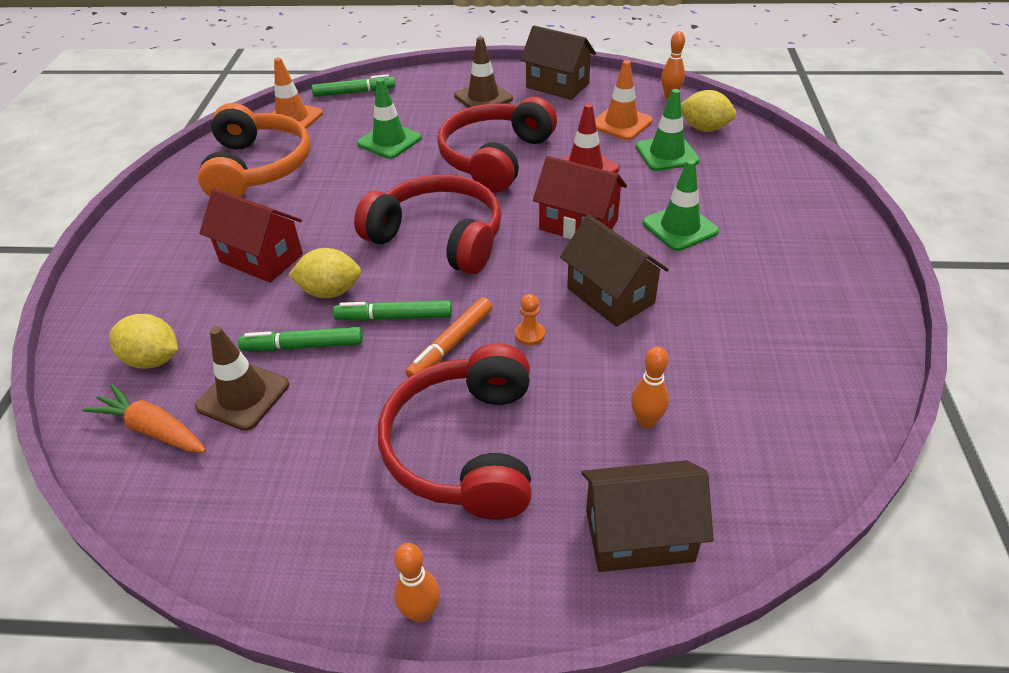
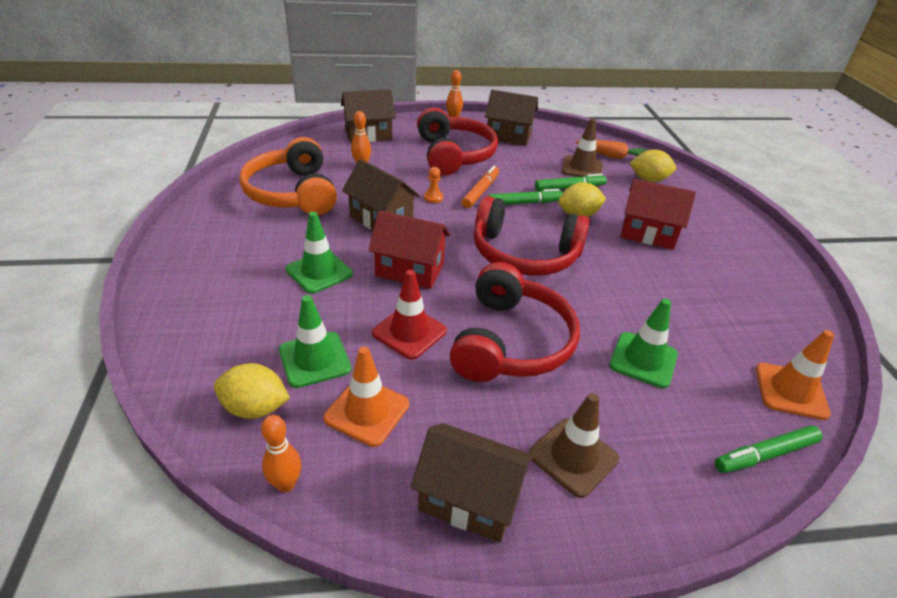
camera: 165 degrees right, 5 degrees down
orange headphones [198,103,311,197] -> orange headphones moved to [239,137,337,215]
none -> brown house [485,90,538,146]

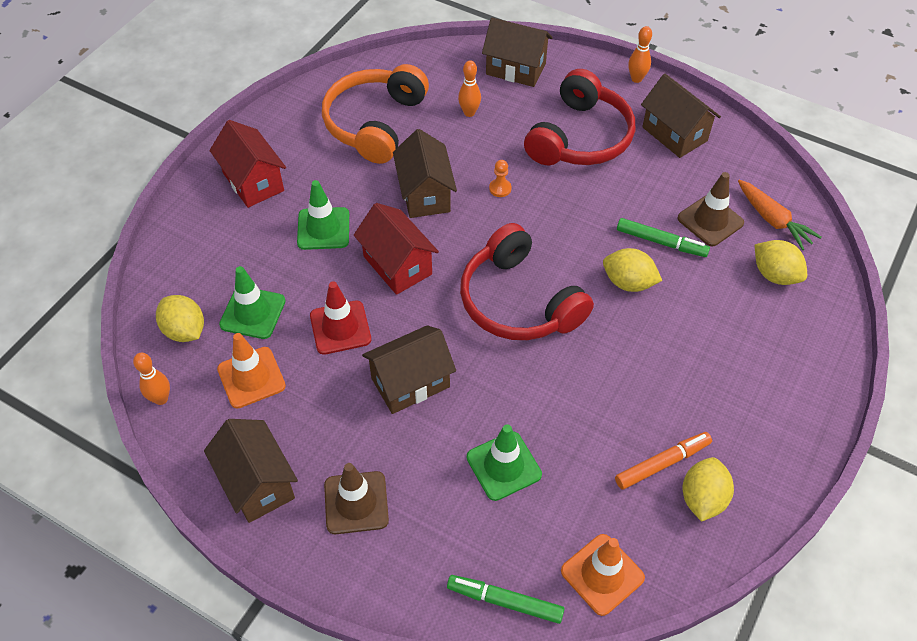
camera: 40 degrees right, 15 degrees up
red headphones [450,262,580,382] -> brown house [362,325,456,414]
orange marker [462,166,499,208] -> orange marker moved to [615,432,712,490]
green marker [488,189,563,205] -> none
red house [621,179,696,250] -> red house moved to [209,120,286,208]
none -> yellow lemon [683,457,734,522]

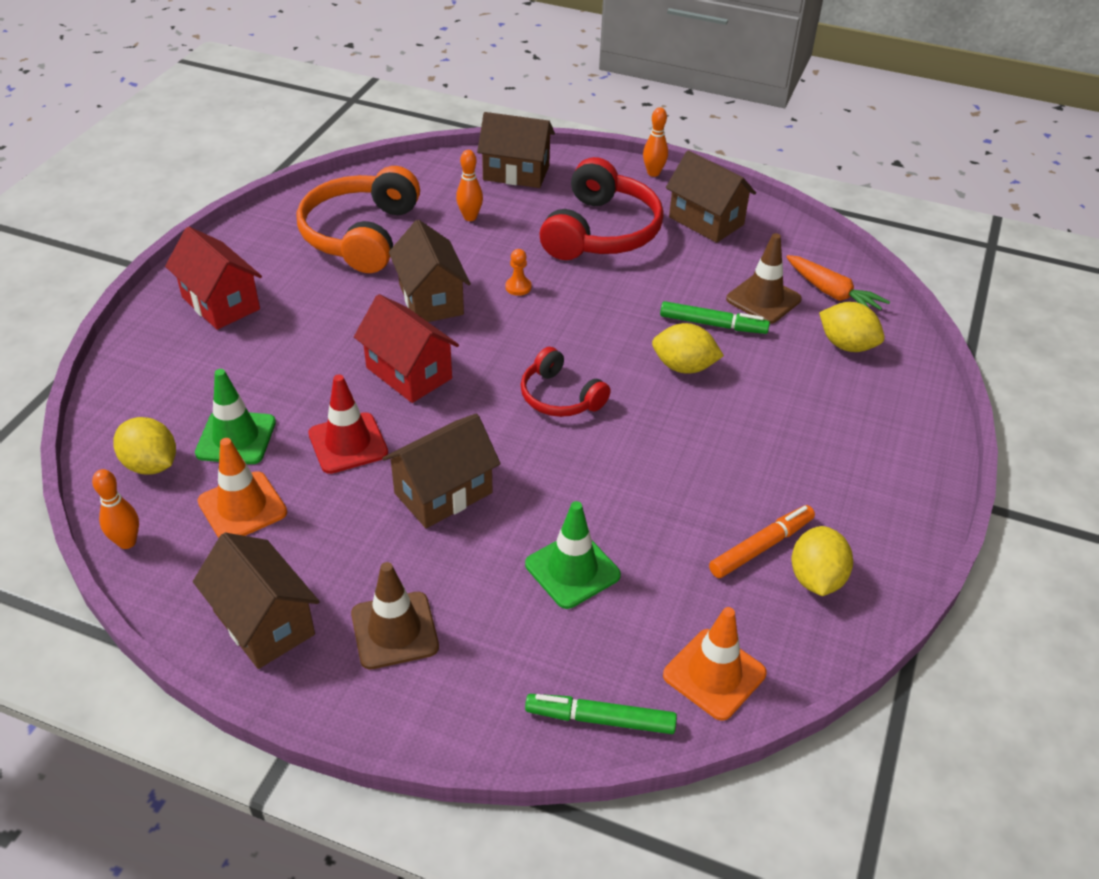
camera: 10 degrees left, 10 degrees down
green traffic cone [297,180,349,250] -> none
red headphones [460,223,594,340] -> red headphones [521,347,611,417], size x0.56

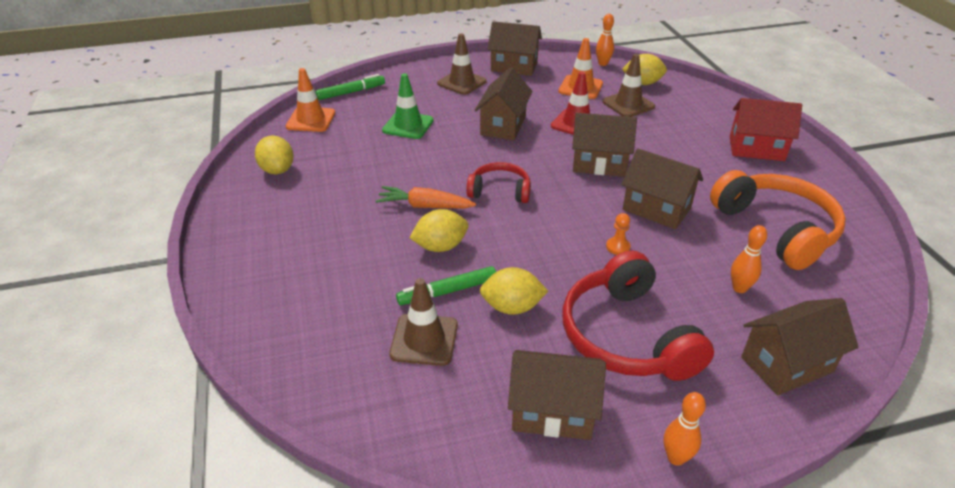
camera: 145 degrees right, 5 degrees down
green traffic cone [195,369,276,464] -> brown traffic cone [602,54,655,117]
red house [354,294,459,403] -> brown house [572,113,637,177]
orange marker [709,505,815,578] -> none
orange carrot [786,255,890,310] -> orange carrot moved to [375,186,476,208]
yellow lemon [819,302,885,352] -> yellow lemon moved to [480,267,548,315]

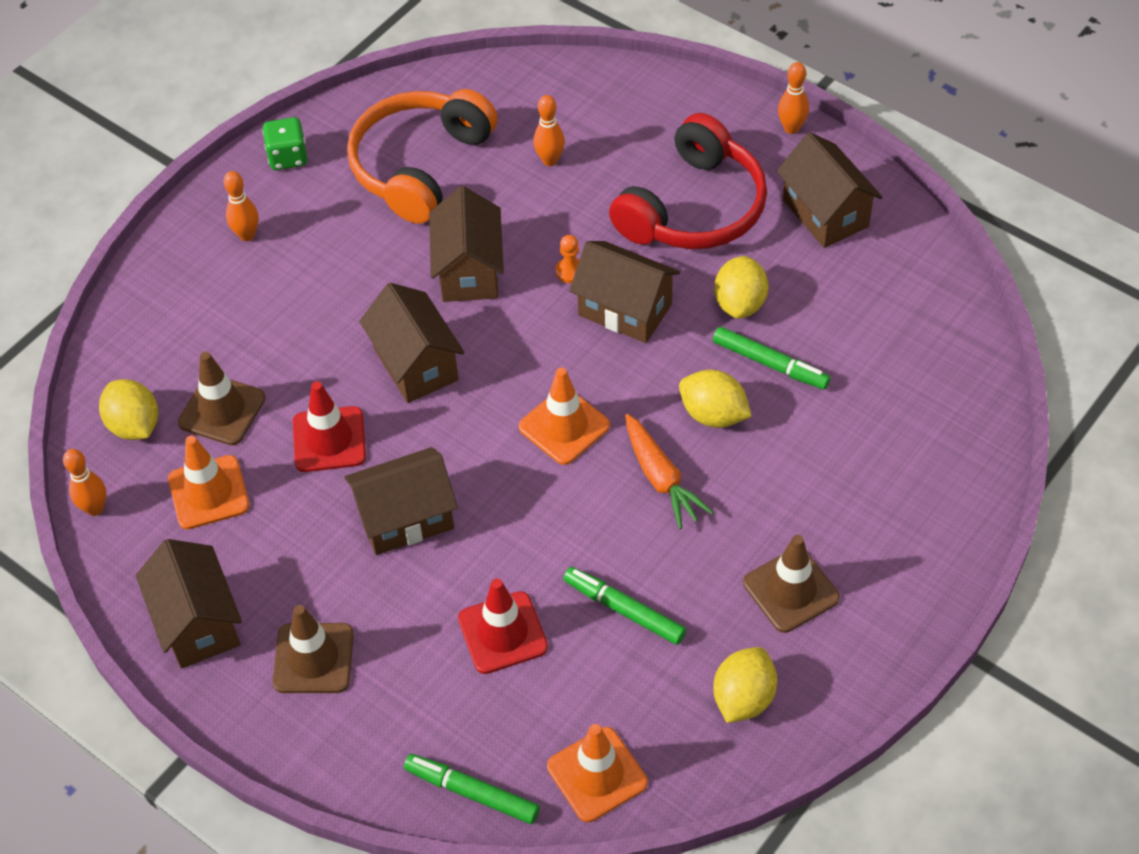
camera: 125 degrees left, 15 degrees up
green traffic cone [382,73,434,139] -> red traffic cone [458,578,548,674]
brown traffic cone [389,278,458,366] -> brown traffic cone moved to [743,535,840,633]
red headphones [466,162,531,203] -> orange traffic cone [519,368,610,465]
yellow lemon [480,267,548,315] -> yellow lemon turned 45 degrees clockwise [714,256,769,319]
red house [730,98,802,161] -> orange bowling pin [224,171,259,241]
brown house [741,298,859,395] -> brown house moved to [569,241,680,343]
none -> green dice [262,117,307,170]
none -> green marker [563,567,686,645]

